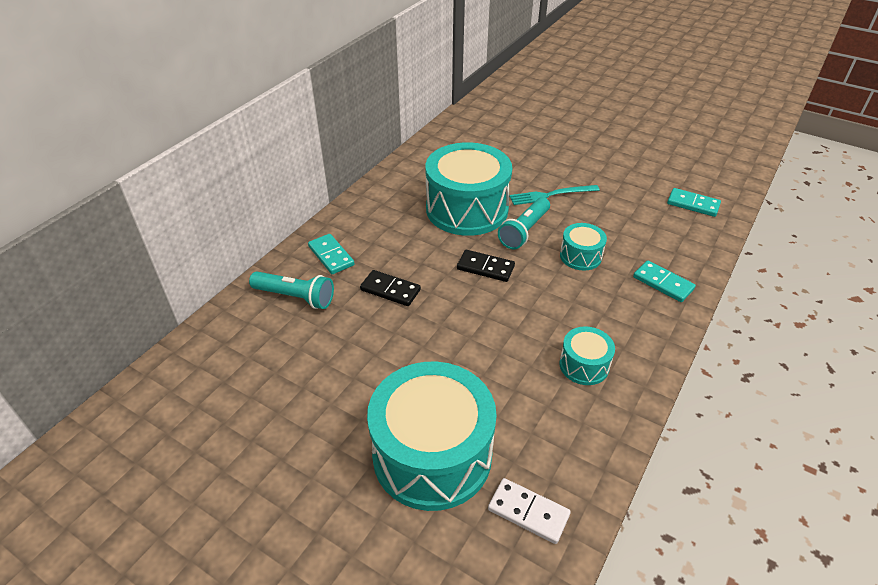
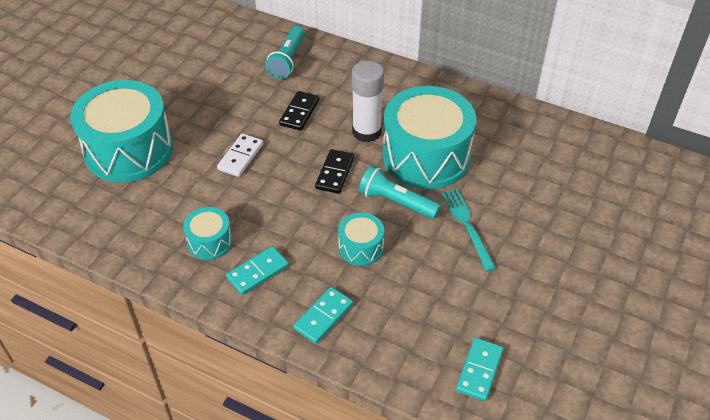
camera: 85 degrees right, 5 degrees up
turquoise domino [308,234,355,274] -> turquoise domino moved to [226,246,289,295]
white domino [488,478,571,544] -> white domino moved to [217,133,263,177]
none -> white glue stick [352,61,384,142]

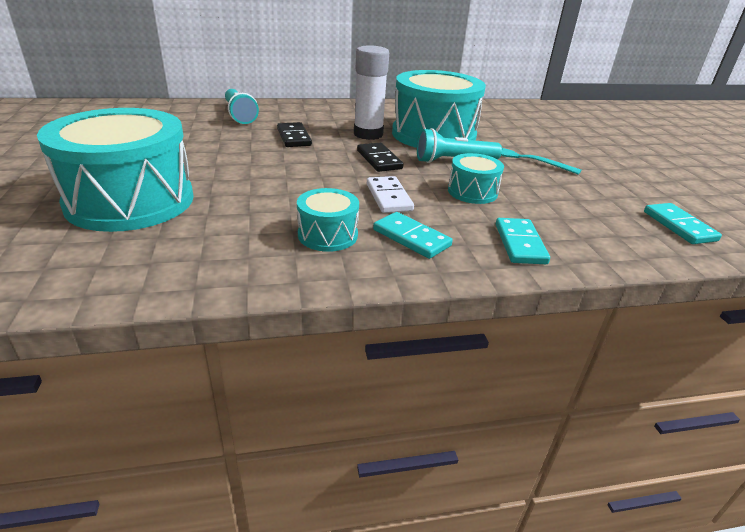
camera: 40 degrees left, 15 degrees down
white domino [217,133,263,177] -> white domino moved to [367,176,414,213]
turquoise domino [226,246,289,295] -> turquoise domino turned 60 degrees counterclockwise [373,212,453,259]

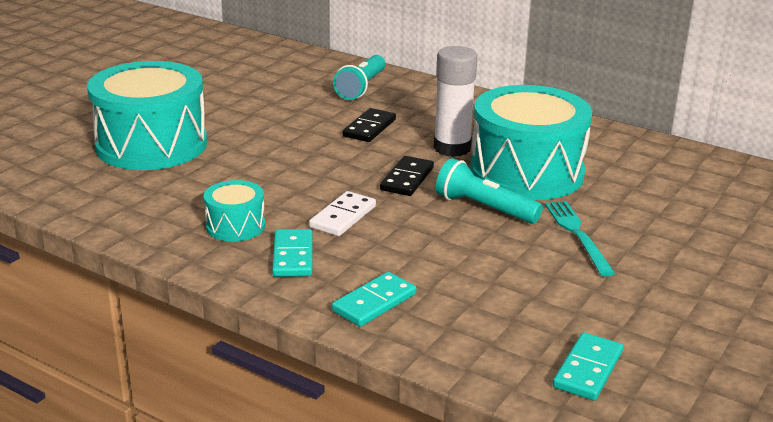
camera: 45 degrees right, 5 degrees down
turquoise drum [448,153,504,204] -> none

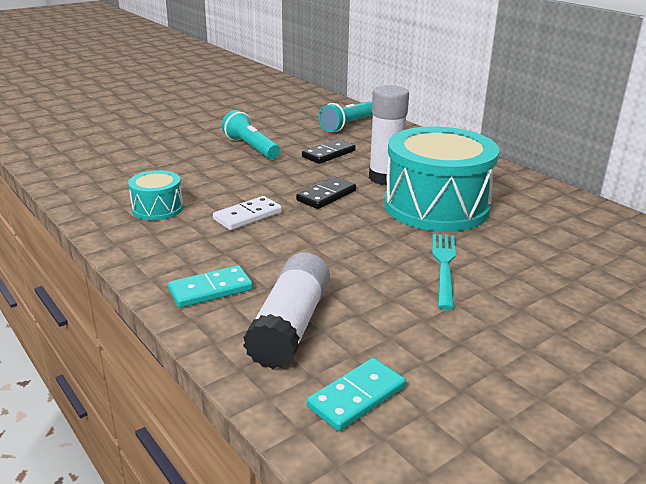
camera: 20 degrees right, 0 degrees up
turquoise drum [87,61,207,170] -> none
turquoise domino [272,229,313,277] -> none
turquoise flashlight [436,158,543,224] -> turquoise flashlight moved to [222,110,280,159]
none -> white glue stick [243,252,330,369]

